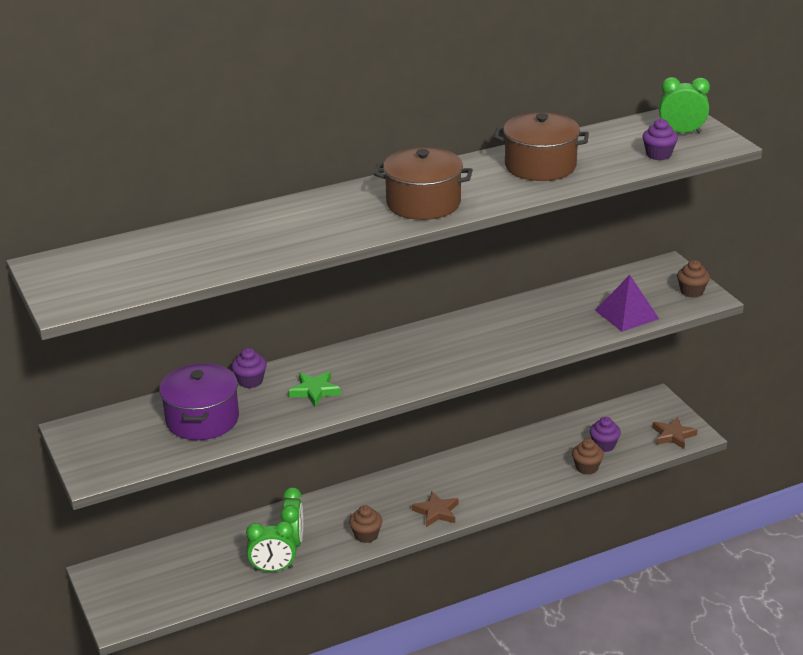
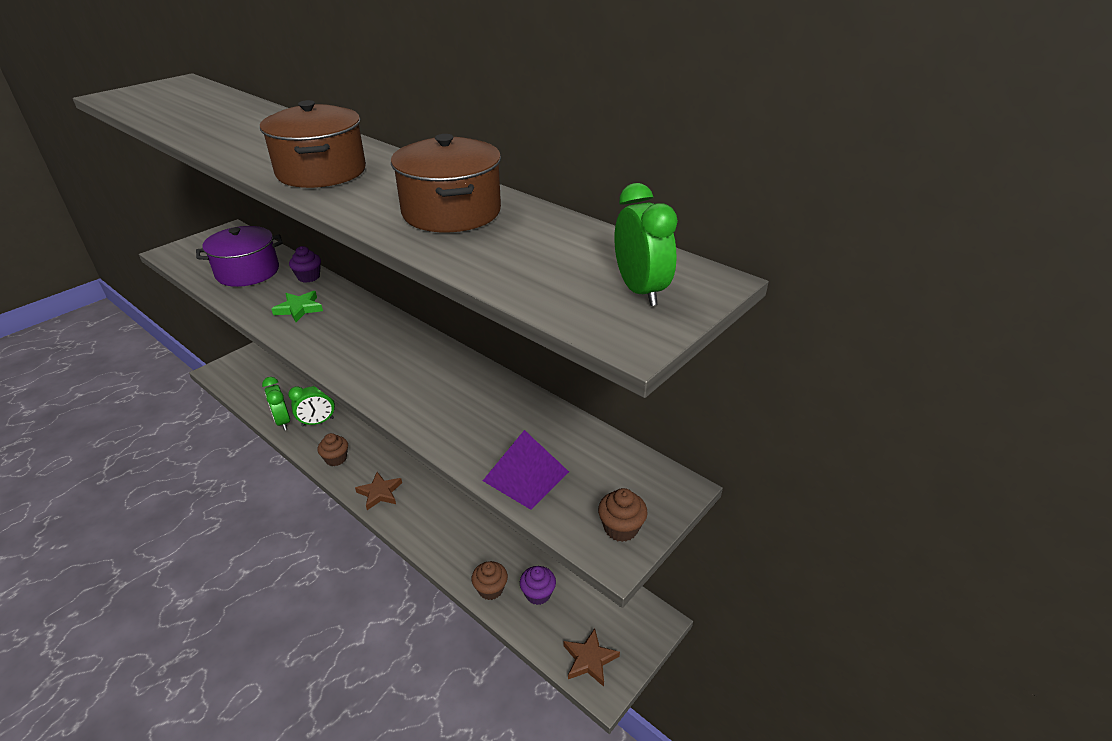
camera: 65 degrees right, 5 degrees up
purple cupcake [642,119,678,160] -> none

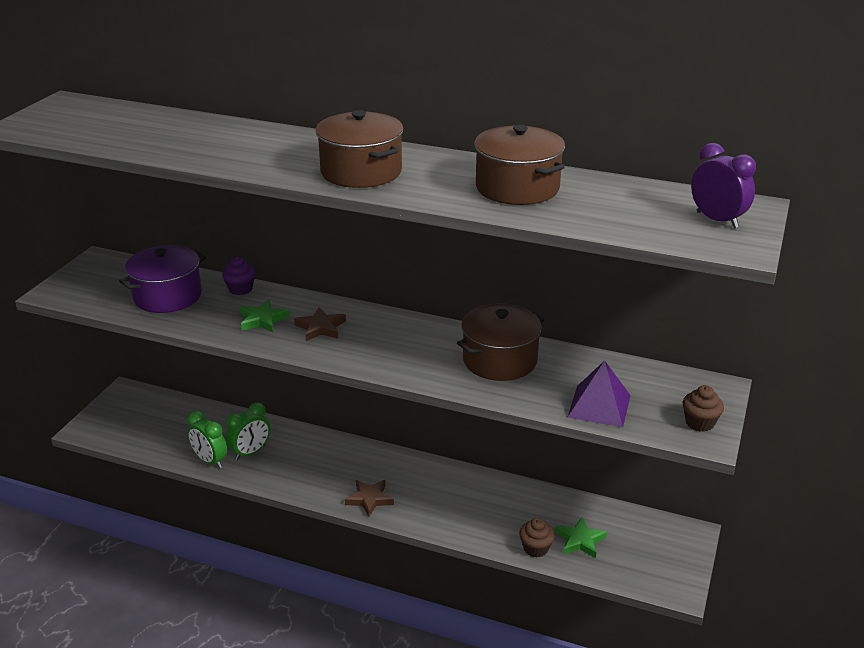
camera: 20 degrees left, 5 degrees down
brown cupcake [317,433,348,466] -> none
purple cupcake [520,566,556,605] -> green star [555,517,607,558]
brown star [564,628,620,687] -> brown star moved to [294,307,346,341]
green clock [614,183,678,306] -> purple clock [691,143,756,228]
none -> brown pot [457,303,544,381]

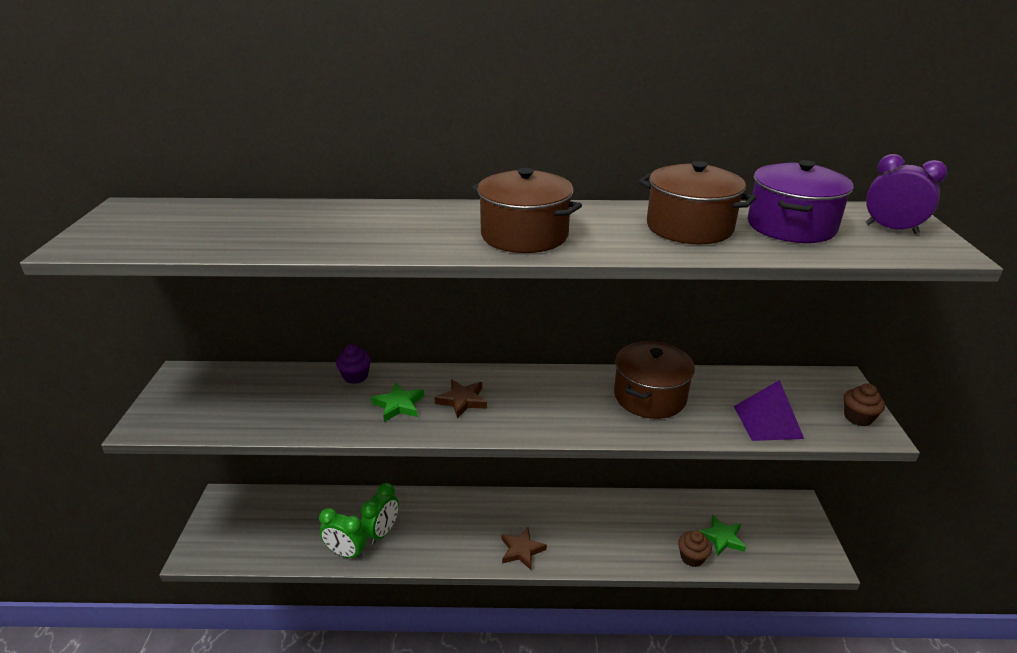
camera: 20 degrees left, 0 degrees up
purple pot [119,245,206,313] -> purple pot moved to [748,160,854,243]

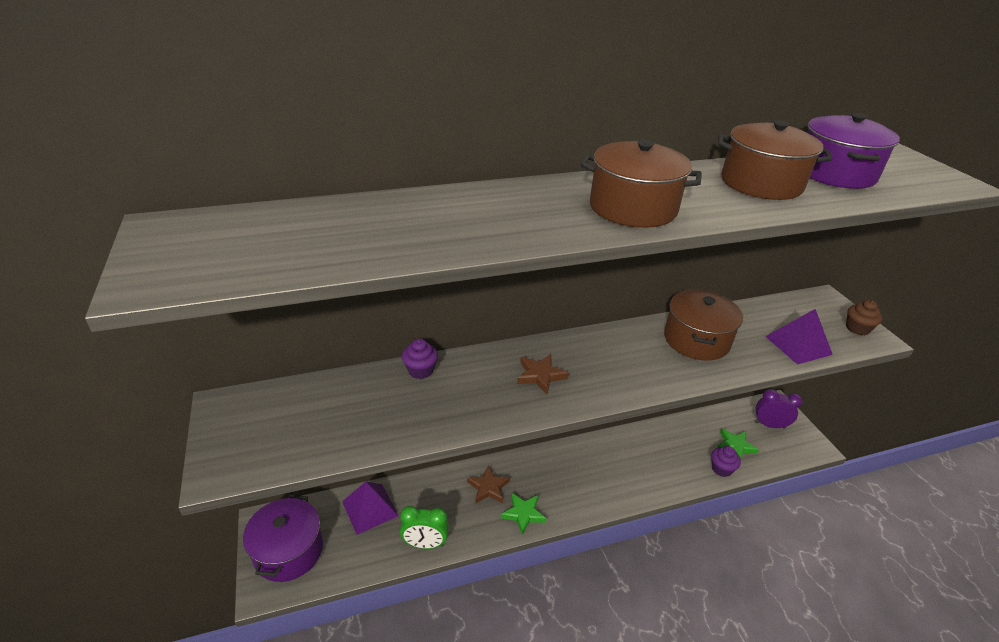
camera: 20 degrees left, 5 degrees up
green clock [361,483,399,545] -> none
green star [371,383,424,422] -> green star moved to [501,492,547,535]
brown star [501,527,547,570] -> brown star moved to [467,466,510,504]
brown cupcake [678,531,712,567] -> purple cupcake [711,446,741,477]
purple clock [866,154,948,234] -> purple clock moved to [755,389,802,429]
none -> purple pot [243,495,323,582]
none -> purple pyramid [342,482,398,535]

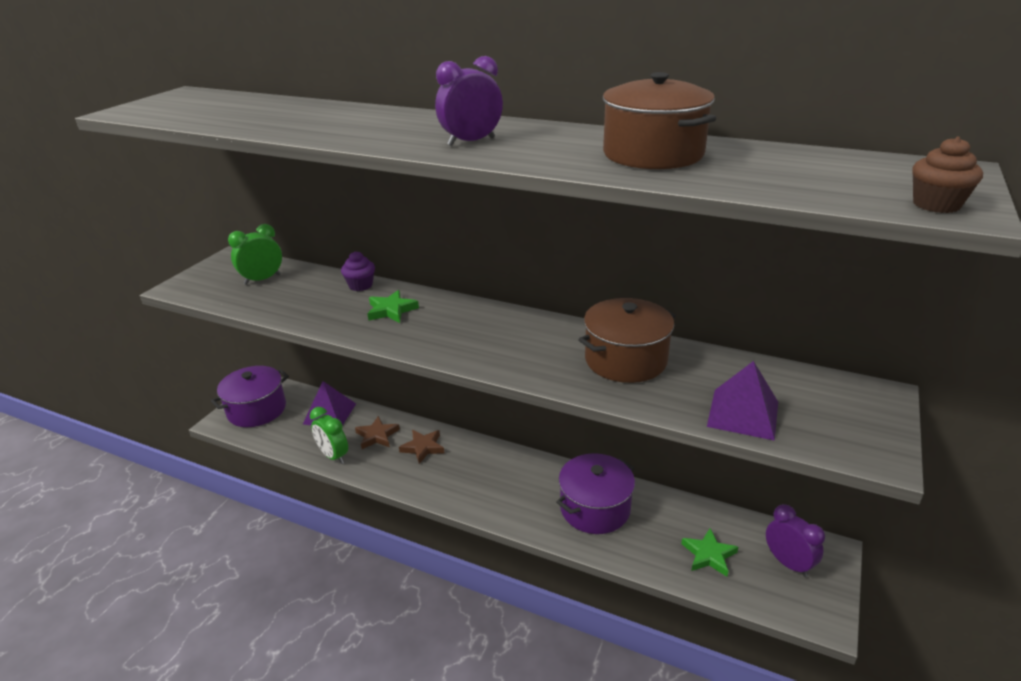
camera: 45 degrees right, 5 degrees down
green star [501,492,547,535] -> green star moved to [367,290,419,323]
brown star [517,354,569,394] -> brown star moved to [355,416,400,449]
brown pot [581,140,702,228] -> purple clock [435,56,503,146]
purple cupcake [711,446,741,477] -> none
purple pot [807,113,900,189] -> purple pot moved to [556,453,635,534]
brown cupcake [846,300,882,335] -> brown cupcake moved to [912,136,983,213]
none -> green clock [228,224,282,285]

